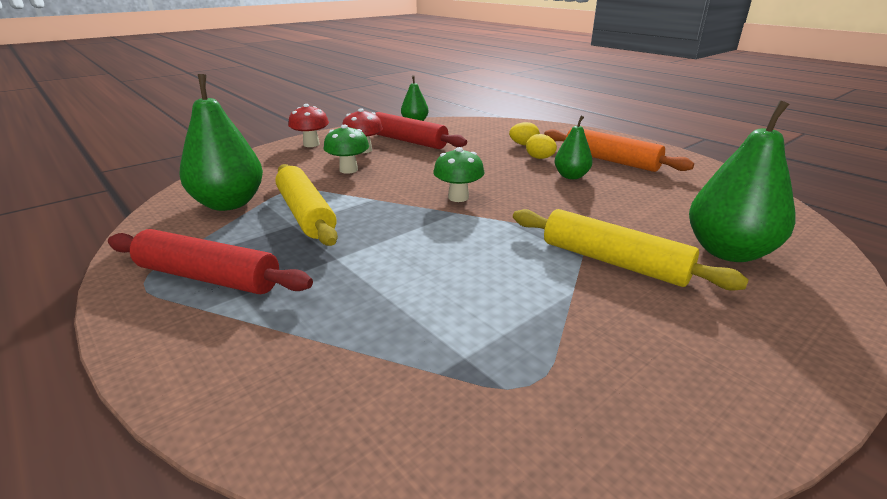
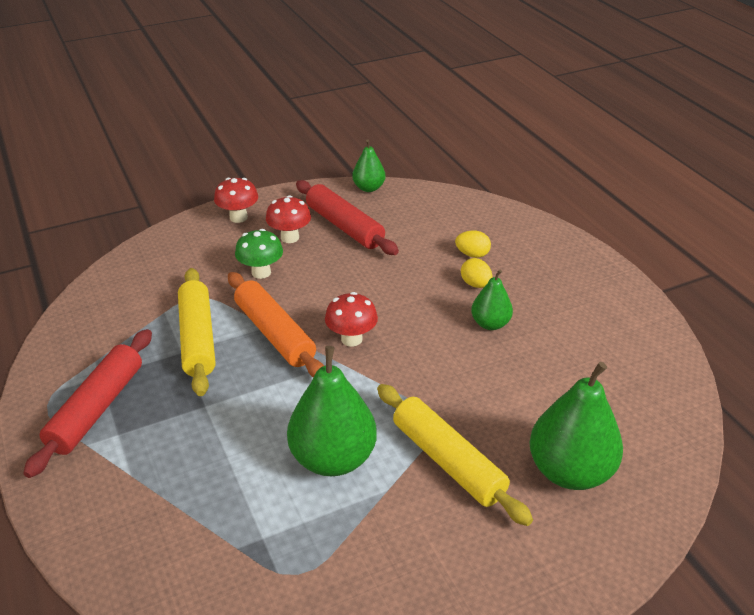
camera: 15 degrees right, 10 degrees up
red rolling pin [108,229,313,294] -> red rolling pin turned 75 degrees clockwise [23,329,152,478]
green pear [179,74,263,211] -> green pear moved to [287,346,377,476]
green mushroom [433,147,485,202] -> red mushroom [325,292,378,347]
orange rolling pin [544,128,694,172] -> orange rolling pin moved to [228,272,324,378]

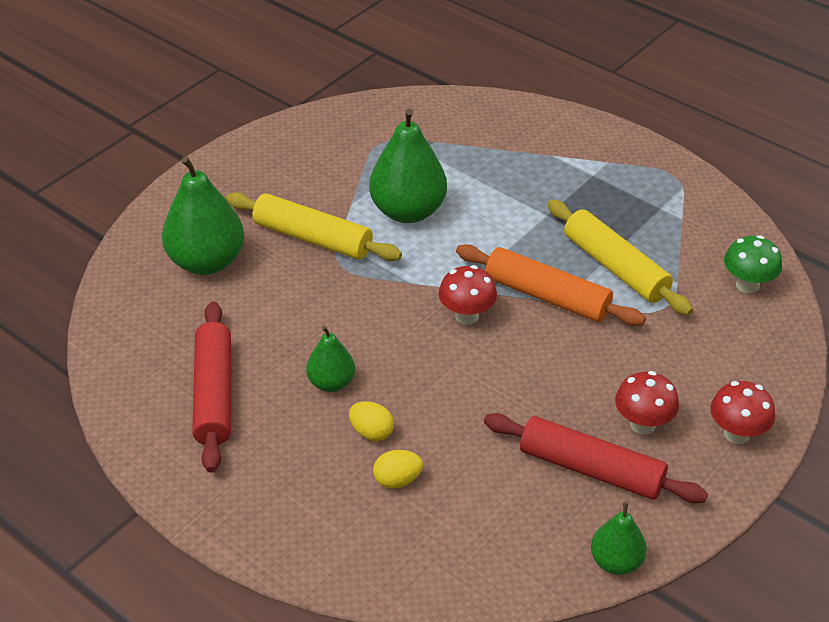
camera: 155 degrees right, 5 degrees up
red rolling pin [23,329,152,478] -> red rolling pin moved to [192,301,231,473]
green mushroom [235,229,283,279] -> green mushroom moved to [724,235,782,294]

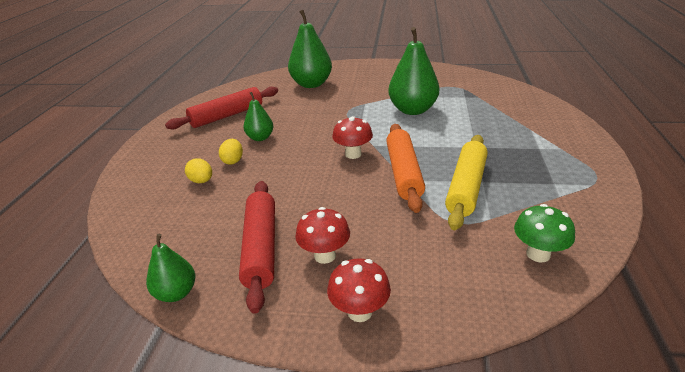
camera: 60 degrees right, 10 degrees down
yellow rolling pin [226,192,402,261] -> none

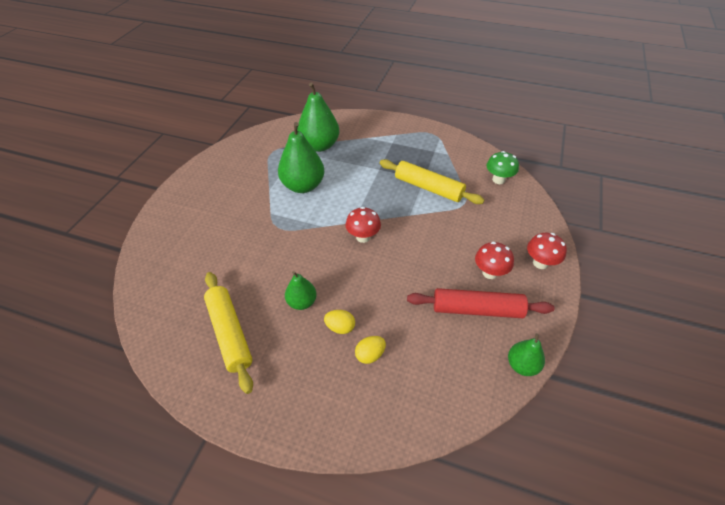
camera: 80 degrees left, 15 degrees up
red rolling pin [165,87,278,130] -> yellow rolling pin [204,272,253,394]
green pear [288,10,332,88] -> green pear moved to [297,83,339,152]
orange rolling pin [386,124,425,213] -> none

